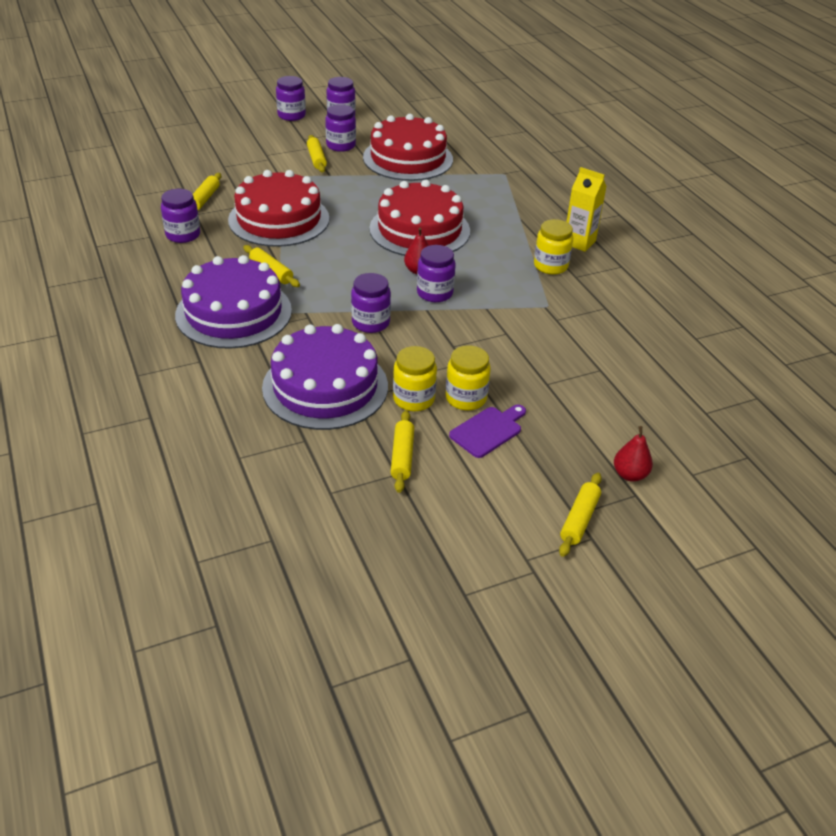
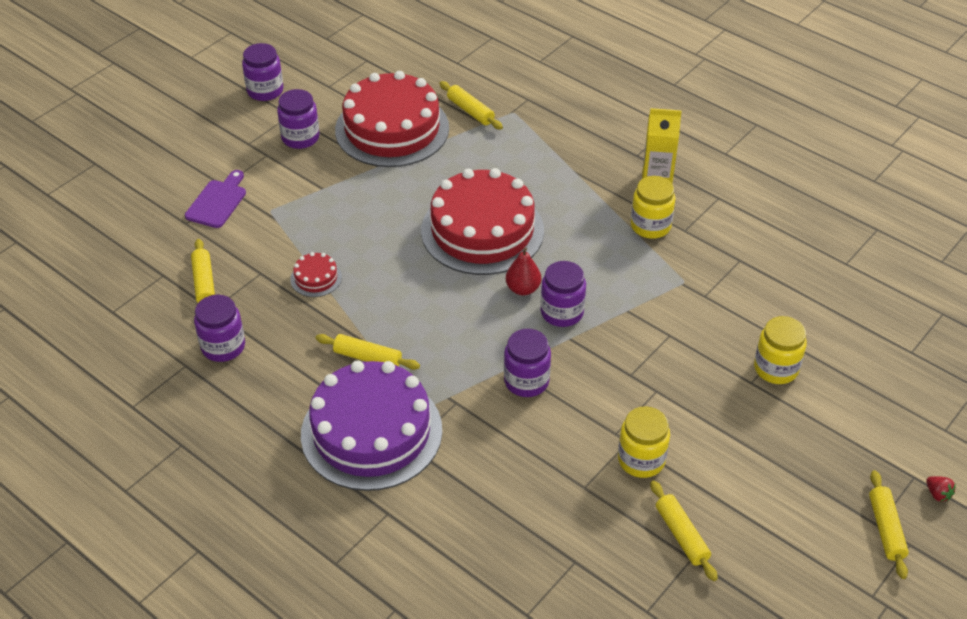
camera: 25 degrees left, 5 degrees up
red cake [228,170,329,247] -> red cake [290,252,342,297], size x0.40
purple cake [262,324,388,430] -> none
purple jar [276,76,306,121] -> none
yellow rolling pin [307,135,327,173] -> yellow rolling pin moved to [439,81,503,130]
yellow jar [445,345,491,410] -> yellow jar moved to [754,316,807,384]
purple cutting board [449,404,526,458] -> purple cutting board moved to [185,170,246,228]
red pear [614,426,653,482] -> none
none -> red strawberry [926,476,956,502]

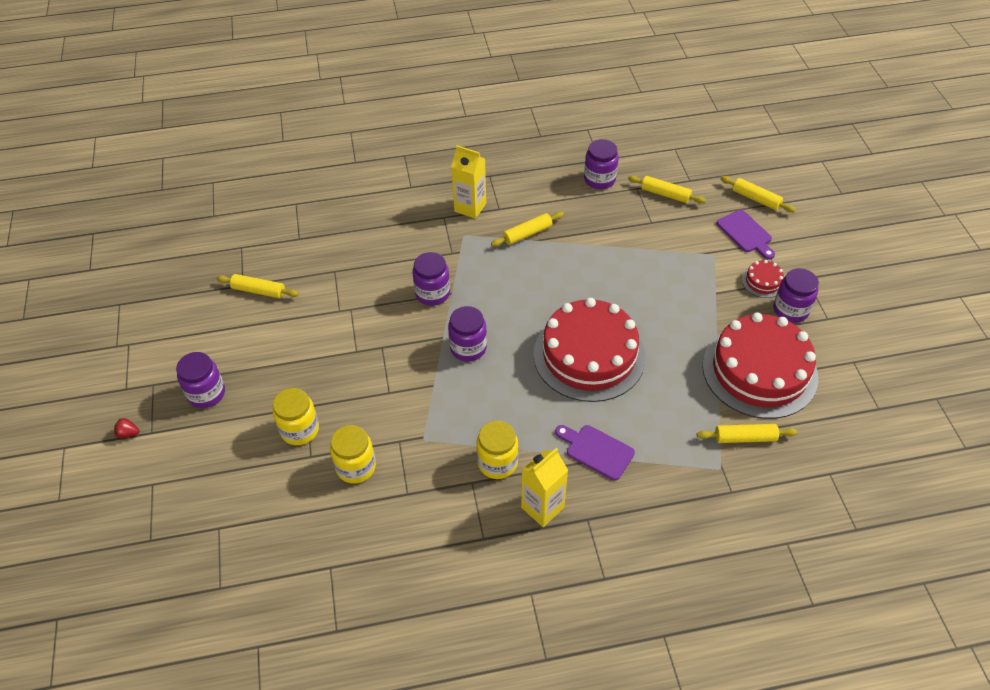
camera: 130 degrees right, 5 degrees up
purple jar [242,43,283,101] -> purple jar moved to [176,352,225,408]
red cake [290,252,342,297] -> red cake moved to [742,260,784,298]
purple cake [301,361,442,491] -> yellow carton [451,145,486,219]
red pear [506,247,541,295] -> none
yellow jar [618,406,670,478] -> yellow jar moved to [330,425,376,484]
yellow rolling pin [869,470,909,579] -> yellow rolling pin moved to [721,176,796,213]
none -> purple cutting board [555,425,635,480]

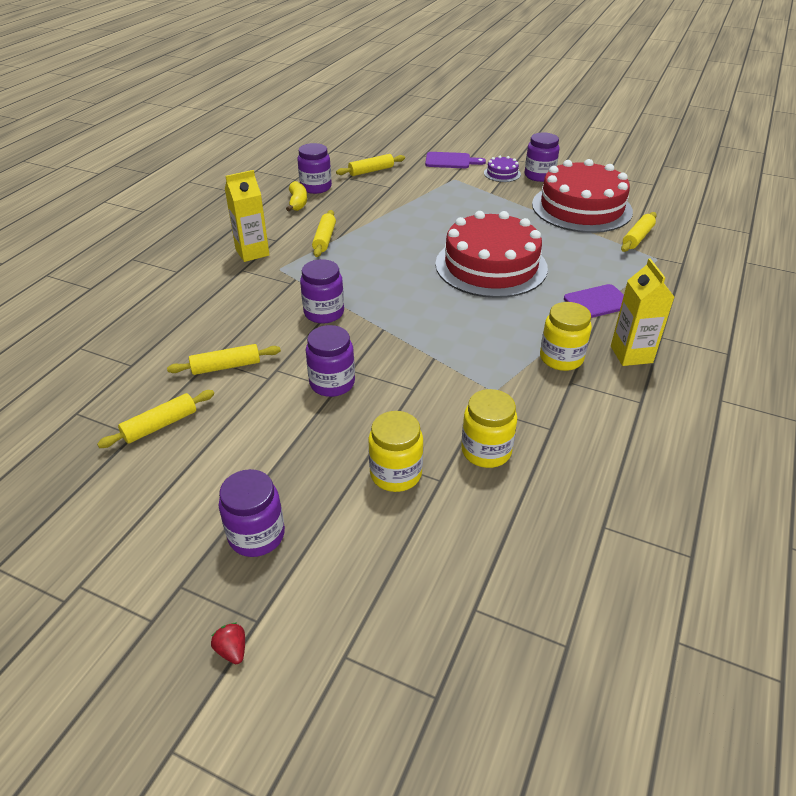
camera: 55 degrees left, 10 degrees down
red strawberry [114,418,139,439] -> red strawberry turned 105 degrees clockwise [211,623,245,664]
purple jar [448,306,487,362] -> purple jar moved to [306,325,355,397]
yellow rolling pin [721,176,796,213] -> yellow rolling pin moved to [167,344,281,375]
red cake [742,260,784,298] -> purple cake [484,156,521,182]
none -> yellow banana [286,181,307,211]

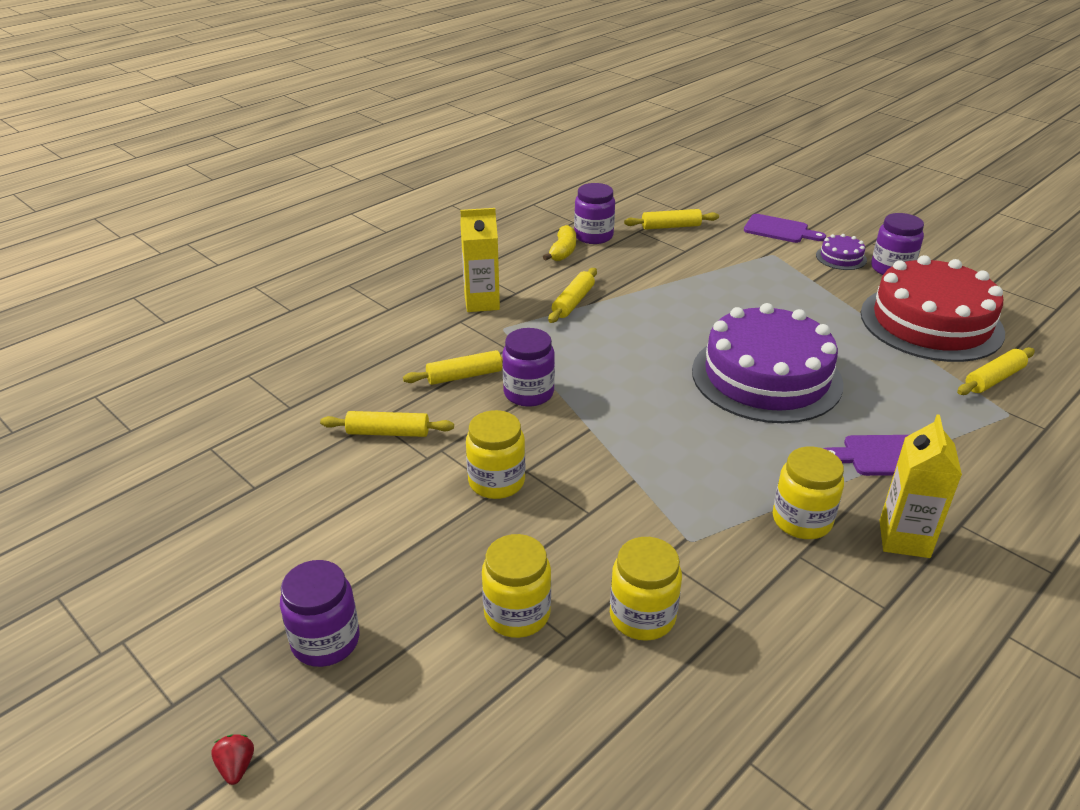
camera: 20 degrees right, 5 degrees down
yellow rolling pin [97,390,214,448] -> yellow rolling pin moved to [403,350,503,385]
purple jar [306,325,355,397] -> yellow jar [466,410,525,499]
red cake [435,211,548,298] -> purple cake [692,303,844,423]

